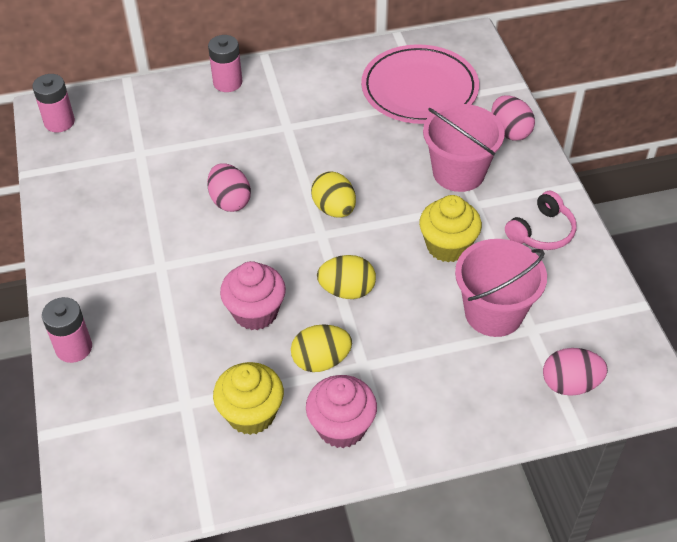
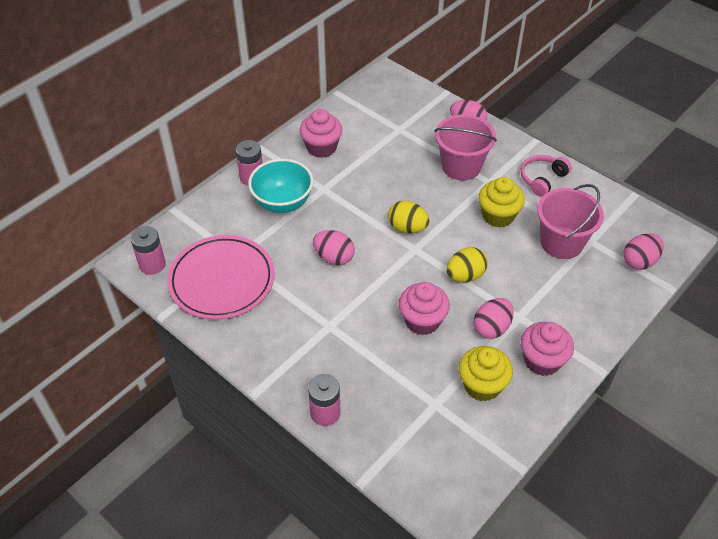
camera: 35 degrees left, 0 degrees up
yellow egg [291,324,352,372] -> pink egg [474,298,514,339]
pink plate [361,44,479,124] -> pink plate moved to [167,235,275,320]
pink headphones [505,191,576,250] -> pink headphones turned 150 degrees counterclockwise [520,155,572,197]
none -> turquoise bowl [248,159,314,213]
none -> pink cupcake [300,109,342,158]

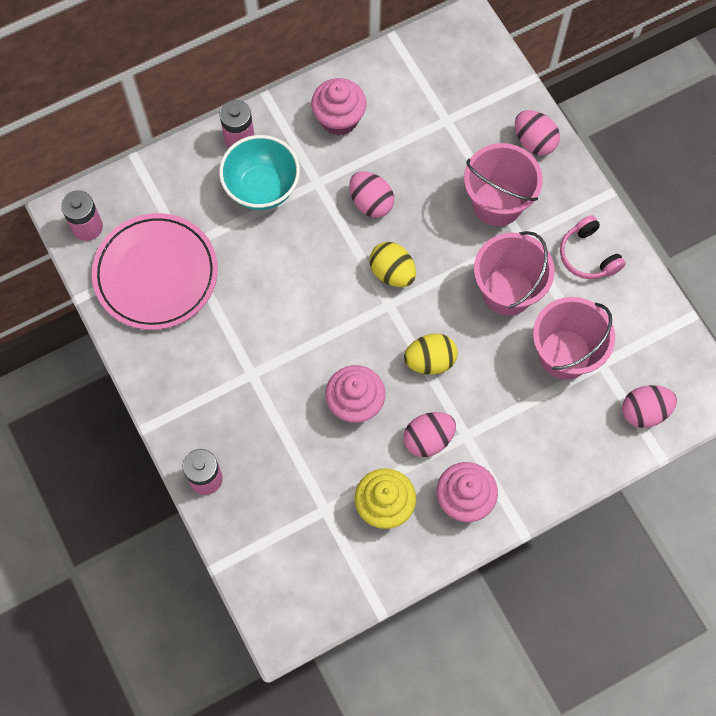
camera: 20 degrees right, 20 degrees up
pink egg [313,230,355,265] -> pink egg moved to [349,171,394,218]
yellow cupcake [478,177,525,228] -> pink bucket [474,231,555,316]
pink headphones [520,155,572,197] -> pink headphones turned 90 degrees counterclockwise [560,215,626,279]

